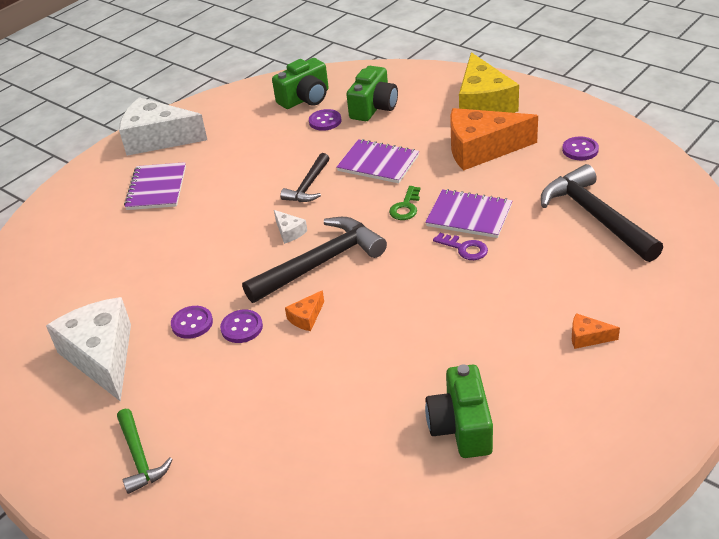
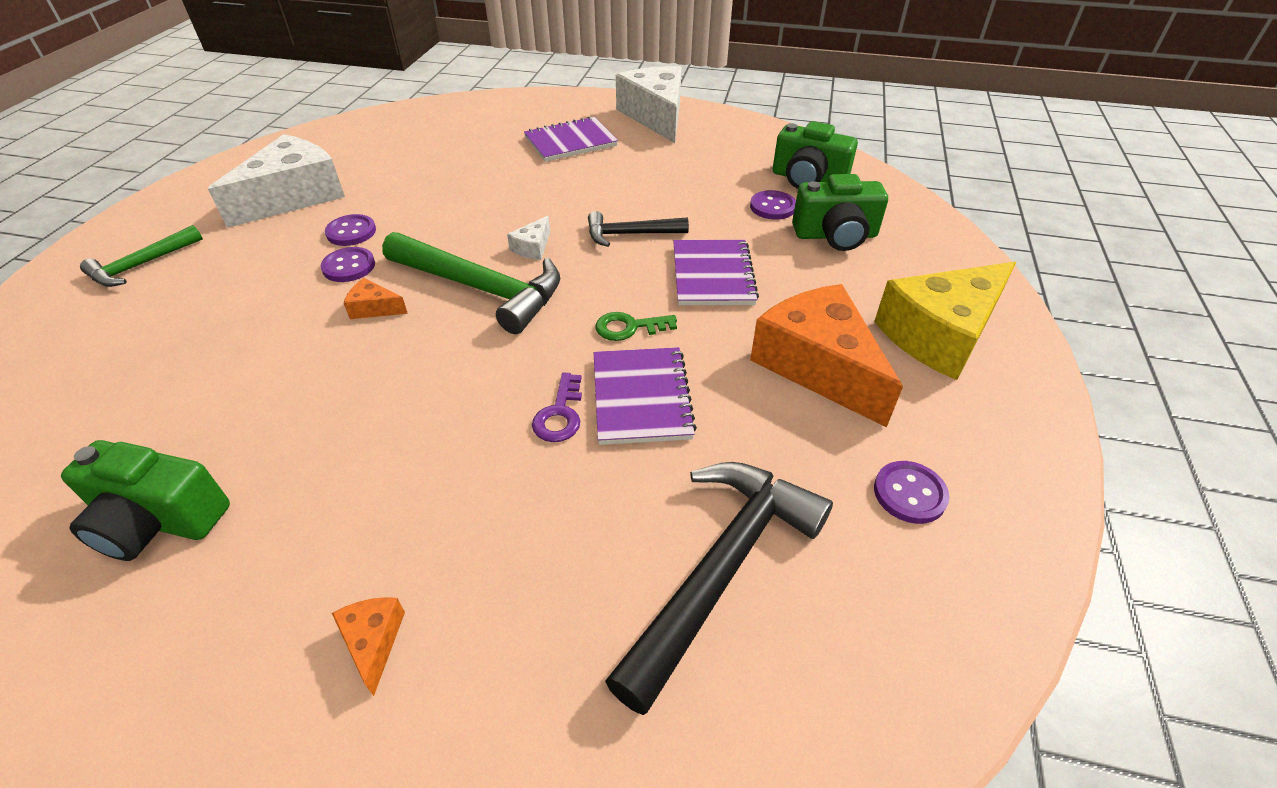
camera: 60 degrees right, 5 degrees up
black hammer [242,217,387,303] -> green hammer [382,232,560,334]
green camera [425,364,493,458] -> green camera turned 135 degrees counterclockwise [61,440,230,561]

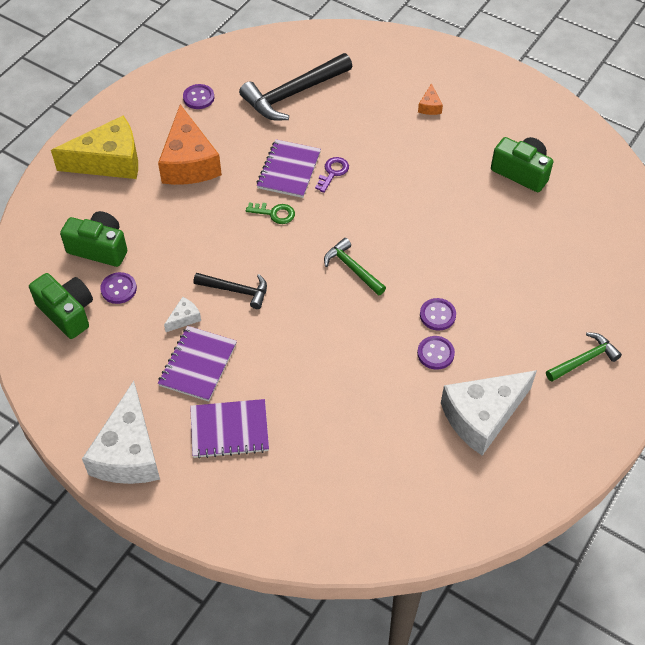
camera: 160 degrees left, 10 degrees up
orange cheese [344,278,408,319] -> none
green hammer [382,232,560,334] -> green hammer [324,238,386,296], size x0.57
white cheese [507,216,550,260] -> white cheese moved to [164,297,201,332]
purple notebook [673,240,759,305] -> purple notebook moved to [158,326,237,402]

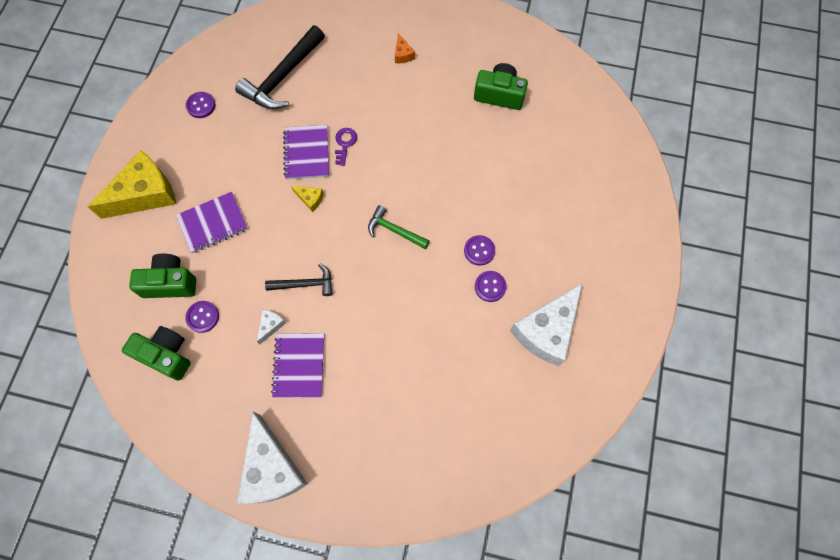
camera: 20 degrees left, 15 degrees up
orange cheese [158,104,222,185] -> none
purple notebook [190,399,269,459] -> purple notebook moved to [176,192,248,253]
green key [246,203,295,224] -> yellow cheese [291,186,324,212]
green hammer [546,332,622,382] -> none

